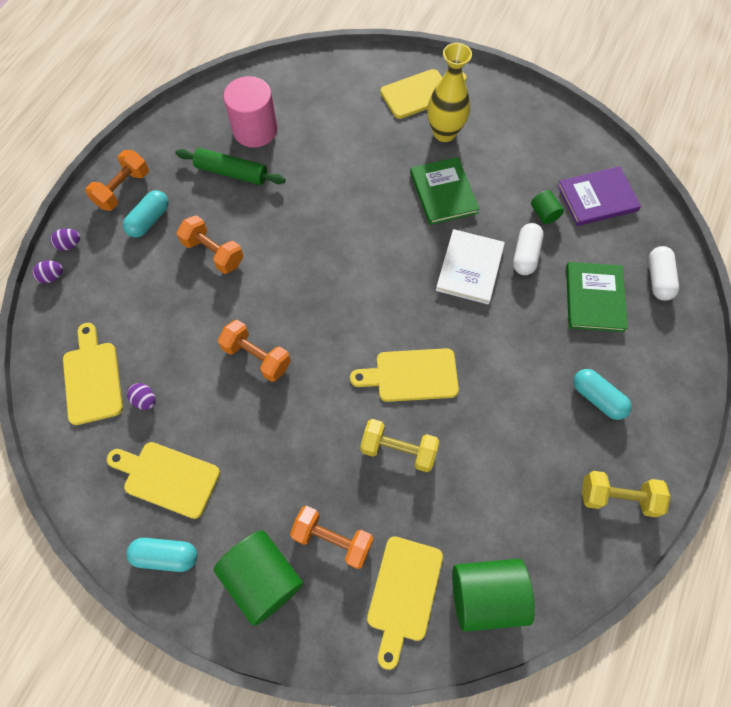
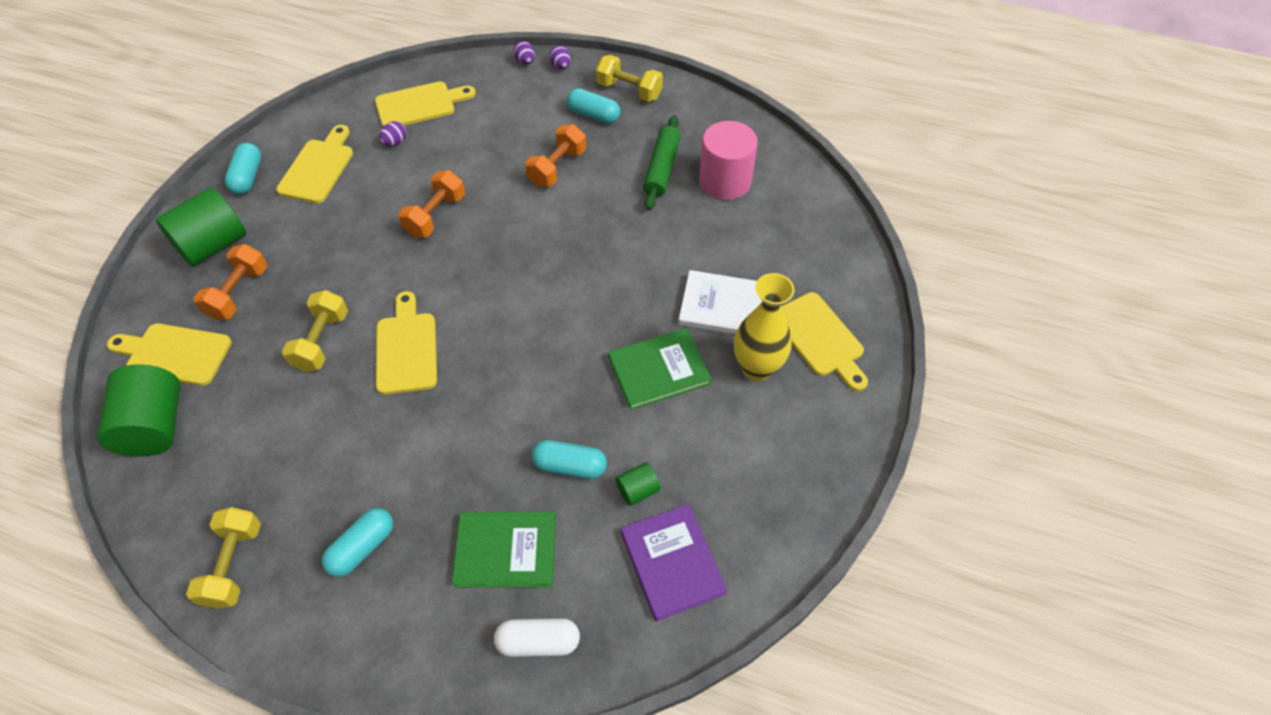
camera: 85 degrees right, 10 degrees down
orange dumbbell [85,150,149,211] -> yellow dumbbell [596,55,663,102]
white book [436,229,505,304] -> white book moved to [678,270,762,334]
white capsule [513,223,544,275] -> turquoise capsule [531,440,607,479]

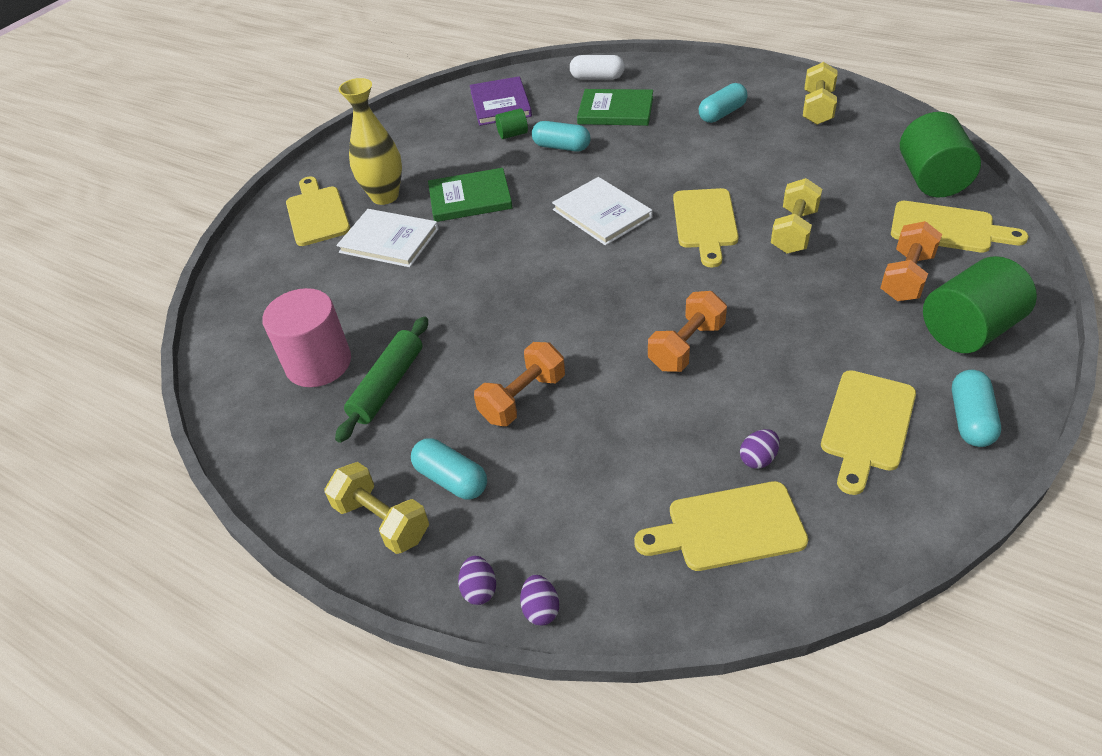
camera: 165 degrees left, 10 degrees down
none -> white book [552,177,653,246]

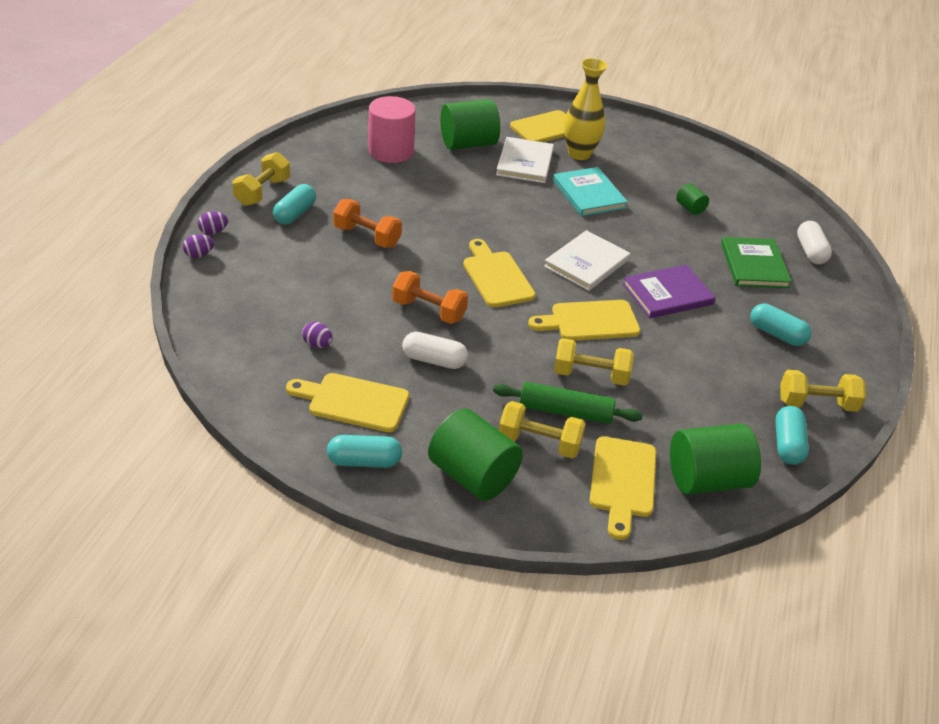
camera: 70 degrees right, 5 degrees down
green rolling pin [335,316,428,443] -> green rolling pin moved to [493,382,643,424]
green book [428,168,513,222] -> turquoise book [553,167,628,216]
purple book [470,76,532,126] -> purple book moved to [623,265,716,318]
turquoise capsule [532,121,591,151] -> turquoise capsule moved to [775,406,809,465]
yellow cutting board [634,481,808,571] -> yellow cutting board moved to [463,239,536,308]
orange dumbbell [880,221,942,301] -> yellow dumbbell [499,401,586,458]
none -> white capsule [402,332,468,369]
none -> green cylinder [440,99,500,150]

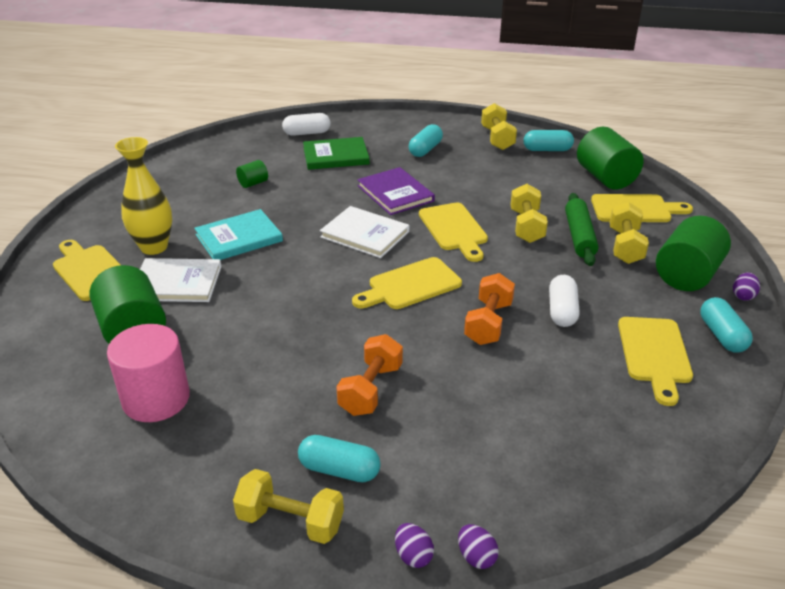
camera: 95 degrees left, 5 degrees down
purple egg [302,322,333,348] -> purple egg moved to [733,272,760,301]

